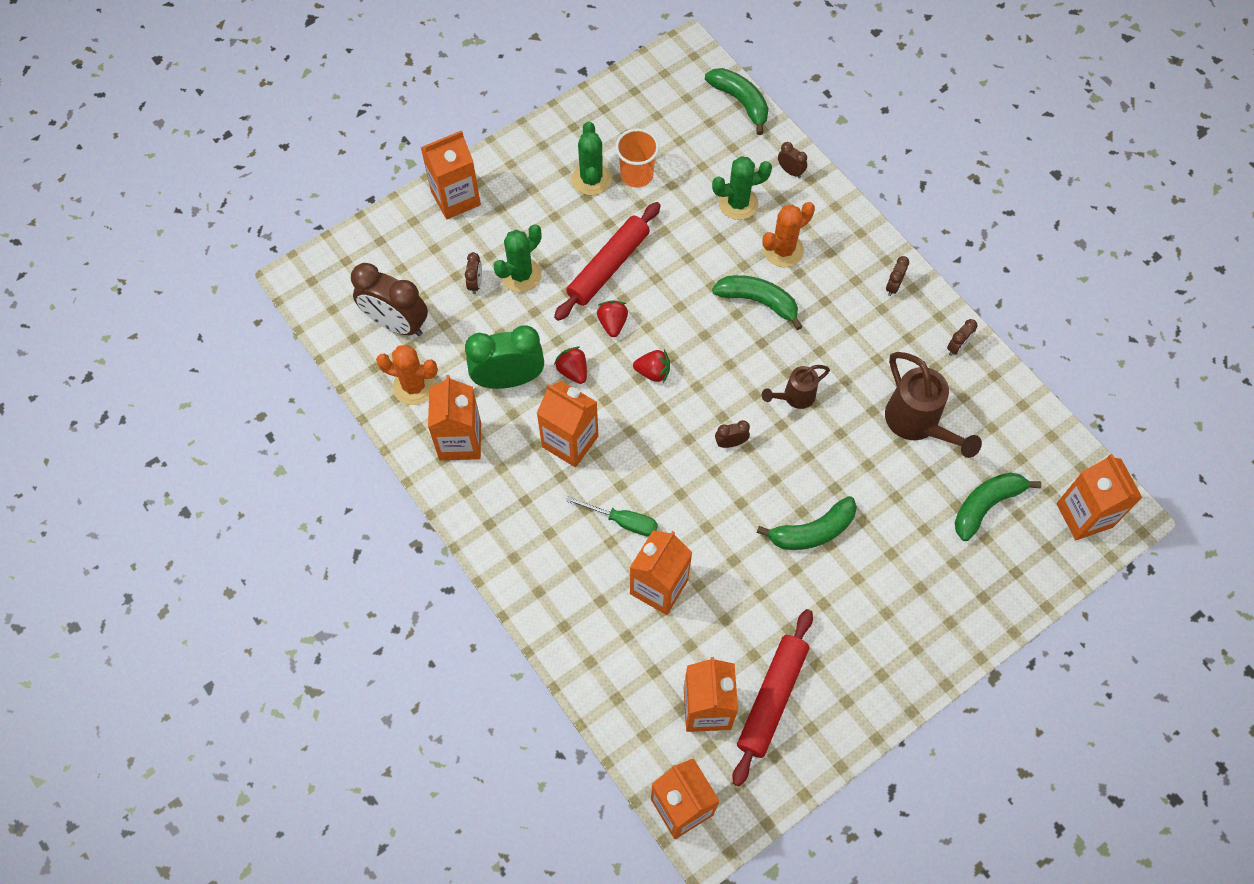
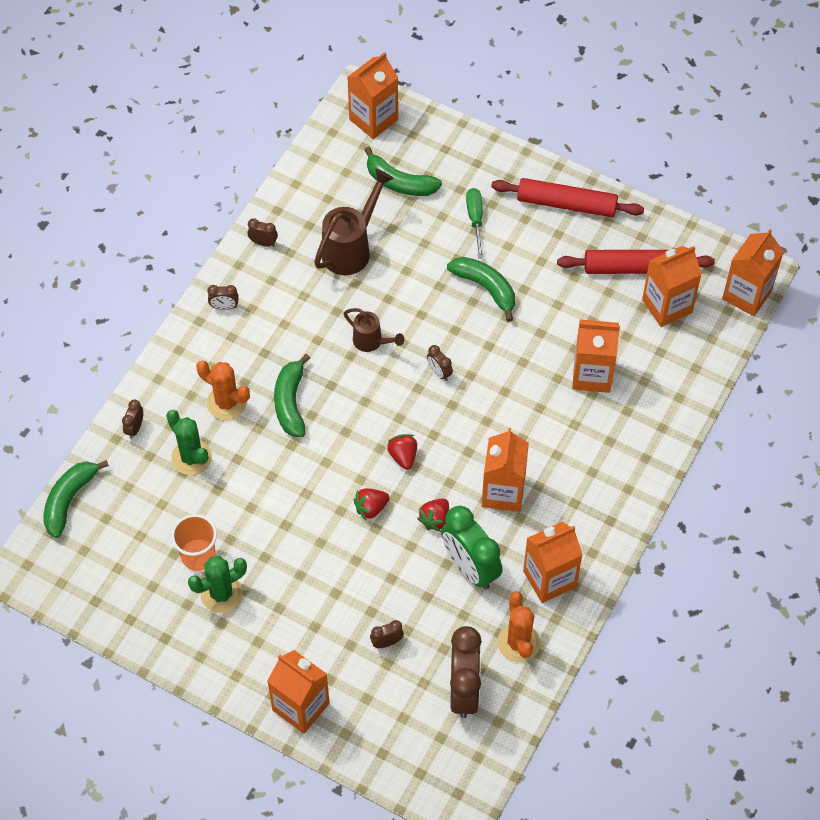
camera: 115 degrees left, 5 degrees down
green cactus [493,224,542,292] -> none
red rolling pin [554,202,661,321] -> red rolling pin moved to [491,178,644,217]
green screwdriver [566,496,658,537] -> green screwdriver moved to [466,188,483,259]

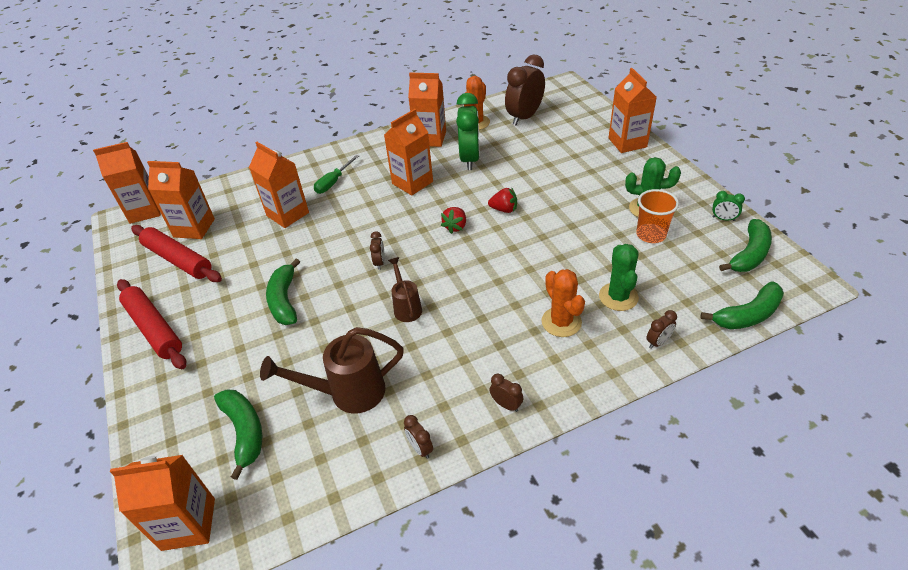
camera: 140 degrees left, 15 degrees down
green banana [274,354,310,437] -> green banana moved to [719,219,772,272]
brown clock [370,620,404,648] -> none
red strawberry [417,499,449,532] -> none
green screwdriver [466,188,483,259] -> green screwdriver moved to [314,155,359,194]
none -> green clock [712,191,745,221]

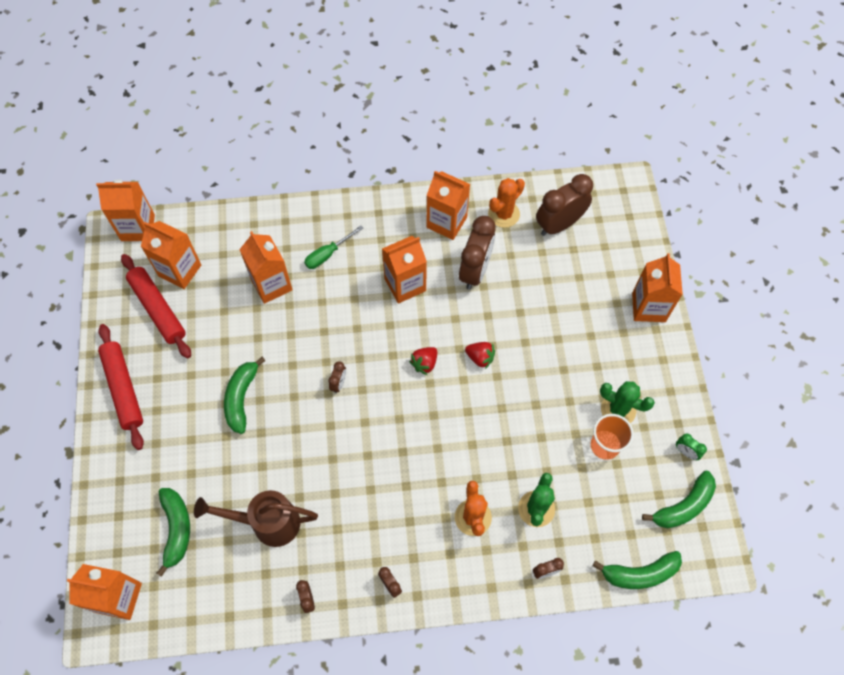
camera: 15 degrees right, 20 degrees up
brown watering can [388,257,422,322] -> none
green clock [456,93,480,170] -> brown clock [459,216,496,290]

